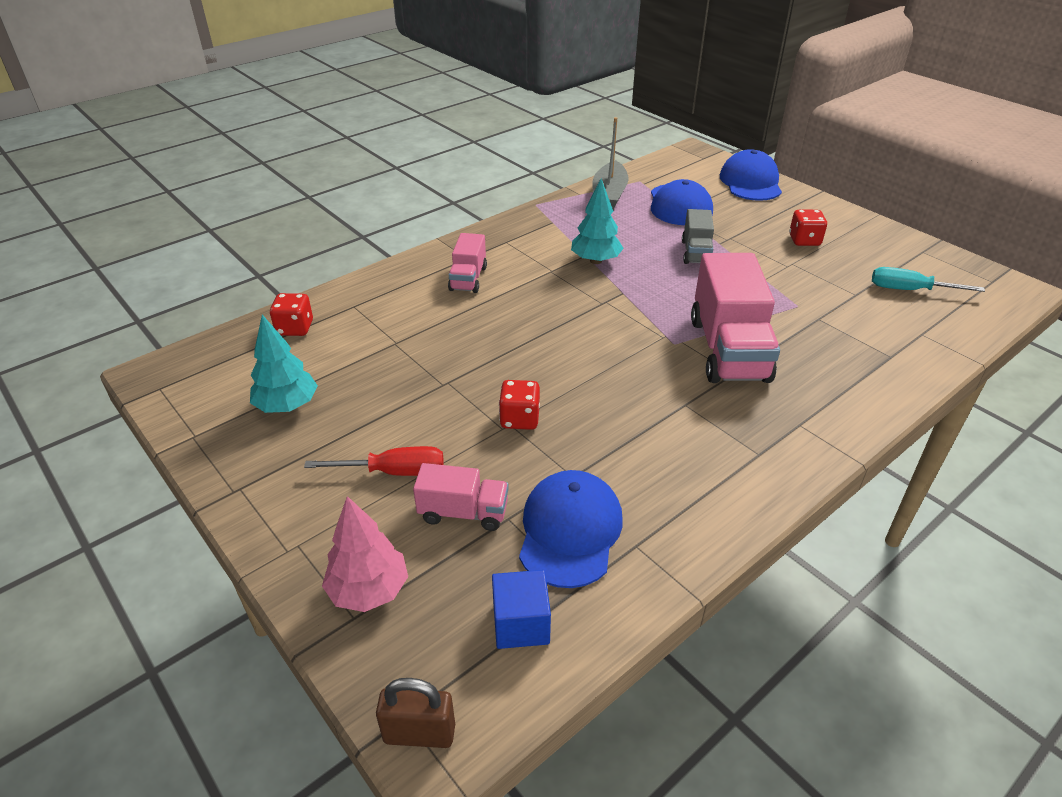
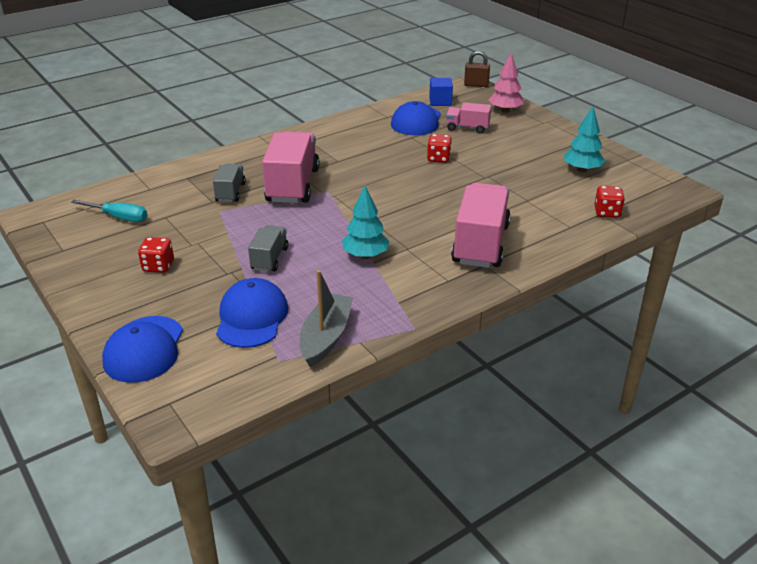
camera: 175 degrees left, 5 degrees down
red screwdriver [304,446,443,476] -> none
pink truck [448,233,487,293] -> pink truck [451,183,511,268], size x1.90
none -> grey truck [213,164,246,202]

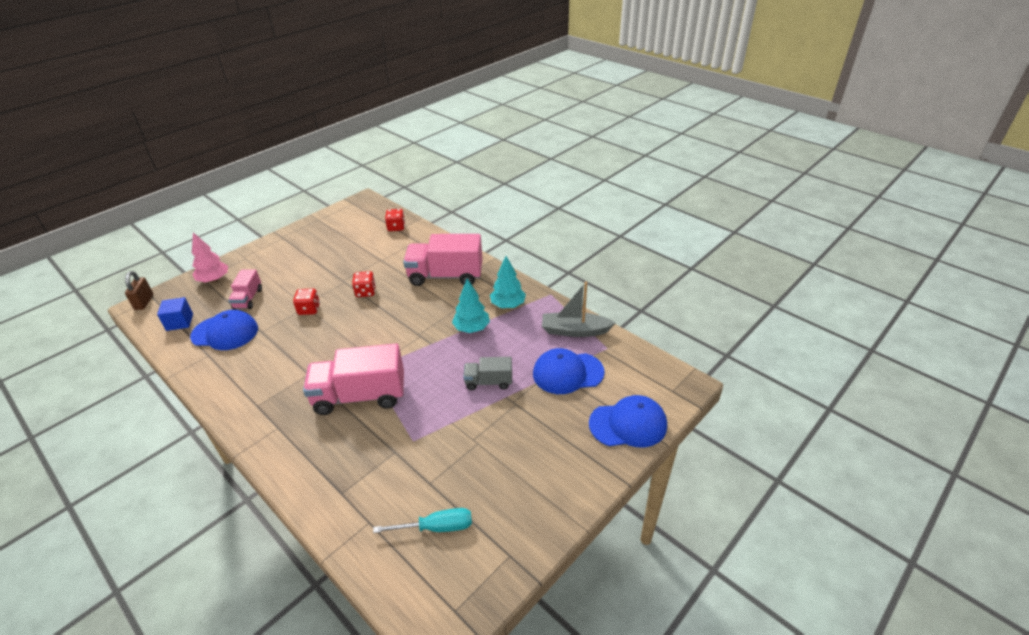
camera: 100 degrees left, 5 degrees up
turquoise screwdriver [71,200,147,222] -> turquoise screwdriver turned 75 degrees clockwise [373,508,472,533]
red dice [138,237,174,273] -> red dice moved to [352,271,376,297]
grey truck [213,164,246,202] -> none
turquoise tree [564,106,605,172] -> turquoise tree moved to [490,256,526,308]

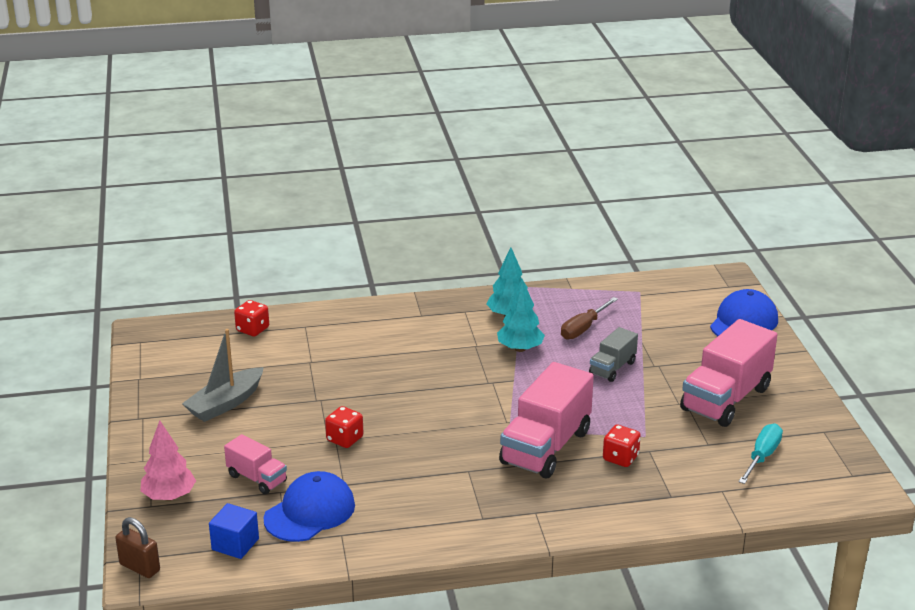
camera: 55 degrees left, 10 degrees down
red dice [352,271,376,297] -> red dice moved to [603,425,641,467]
pink truck [403,234,483,286] -> pink truck moved to [680,319,777,427]
blue cap [533,348,605,394] -> none
grey boat [542,282,615,337] -> grey boat moved to [182,329,264,422]
none -> brown screwdriver [561,297,618,340]

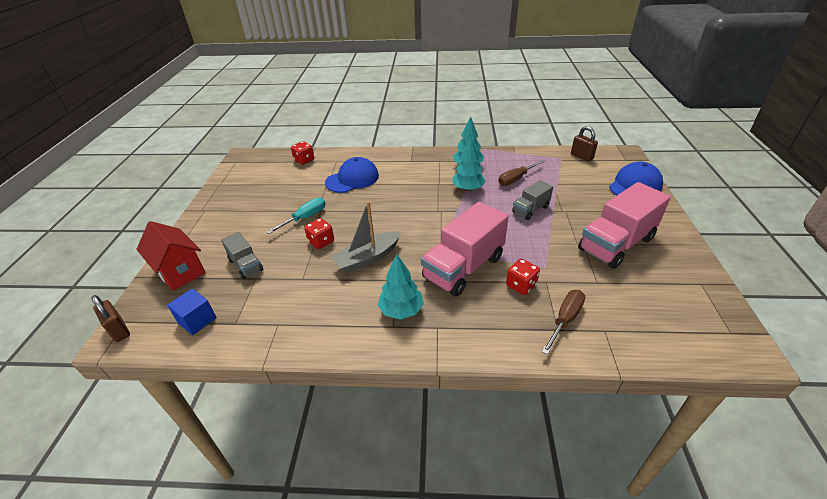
camera: 15 degrees right, 10 degrees up
pink tree [140,421,196,501] -> red house [136,221,206,291]
grey boat [182,329,264,422] -> grey boat moved to [331,201,401,273]
pink truck [224,434,287,494] -> grey truck [221,232,263,279]
blue cap [263,471,355,542] -> blue cap moved to [325,157,379,193]
turquoise screwdriver [739,424,783,484] -> turquoise screwdriver moved to [266,197,325,234]
none -> turquoise tree [378,254,424,320]
none -> brown screwdriver [542,290,585,355]
none -> brown padlock [571,126,598,162]

